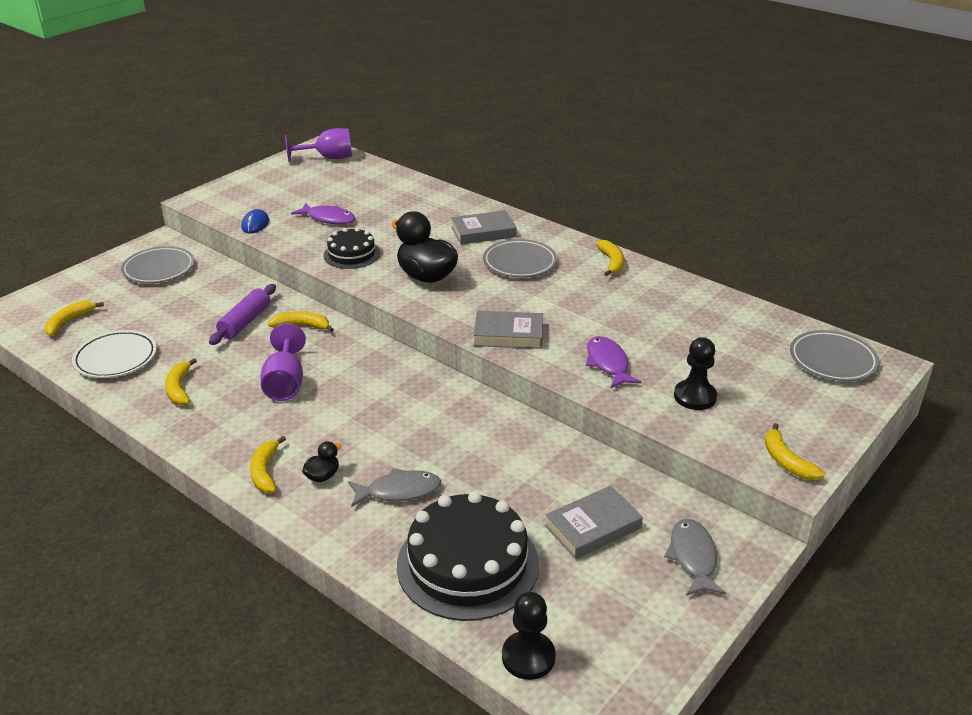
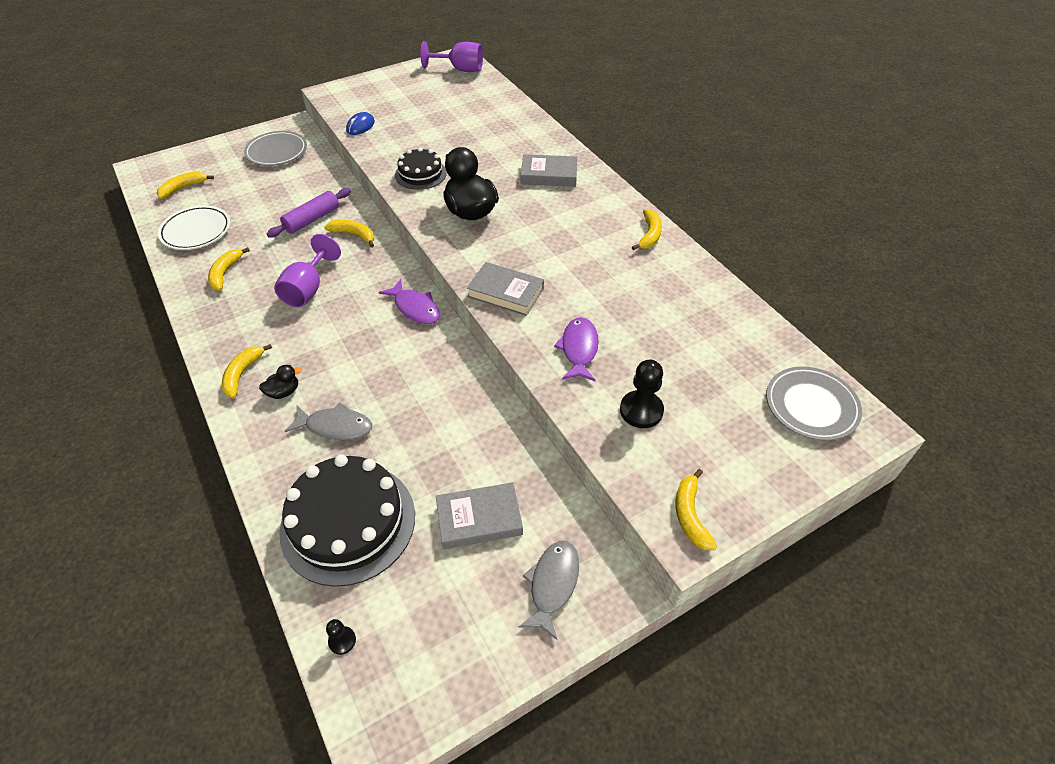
camera: 20 degrees right, 15 degrees up
purple fish [291,202,355,225] -> purple fish moved to [379,279,440,324]
grey plate [483,239,557,277] -> none
black pawn [502,592,555,680] -> black pawn [326,619,356,655], size x0.52

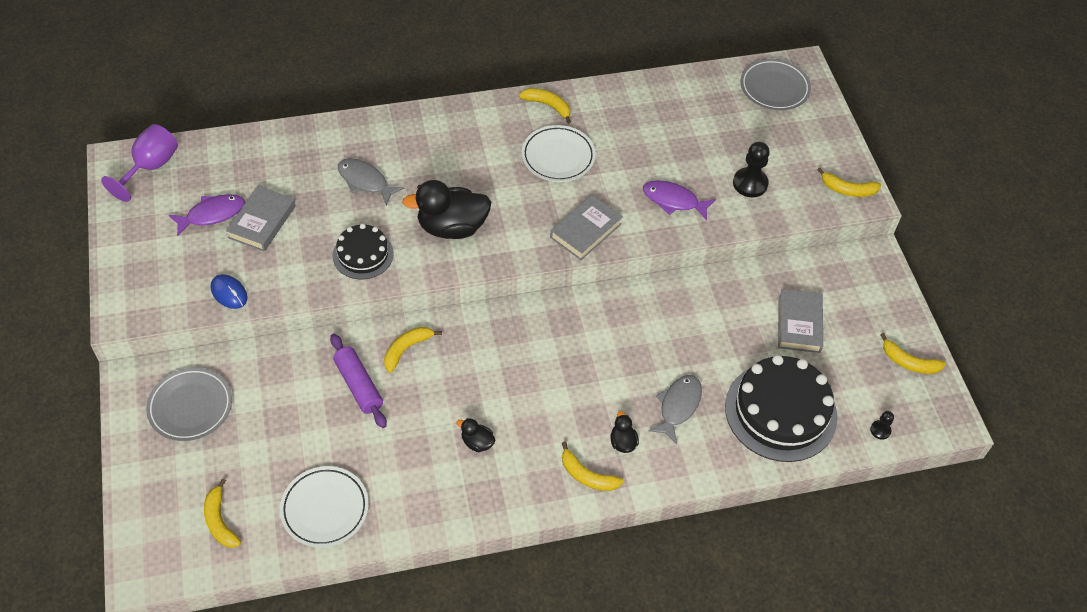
camera: 75 degrees left, 5 degrees up
yellow banana [208,247,250,291] -> yellow banana moved to [880,333,946,374]
purple goblet [274,234,341,307] -> none
purple fish [379,279,440,324] -> purple fish moved to [169,194,245,236]
grey fish [518,541,579,640] -> grey fish moved to [338,158,404,205]
grey book [520,154,578,187] -> grey book moved to [226,186,295,252]
none -> black duck [456,418,495,452]
none -> white plate [522,125,596,182]

